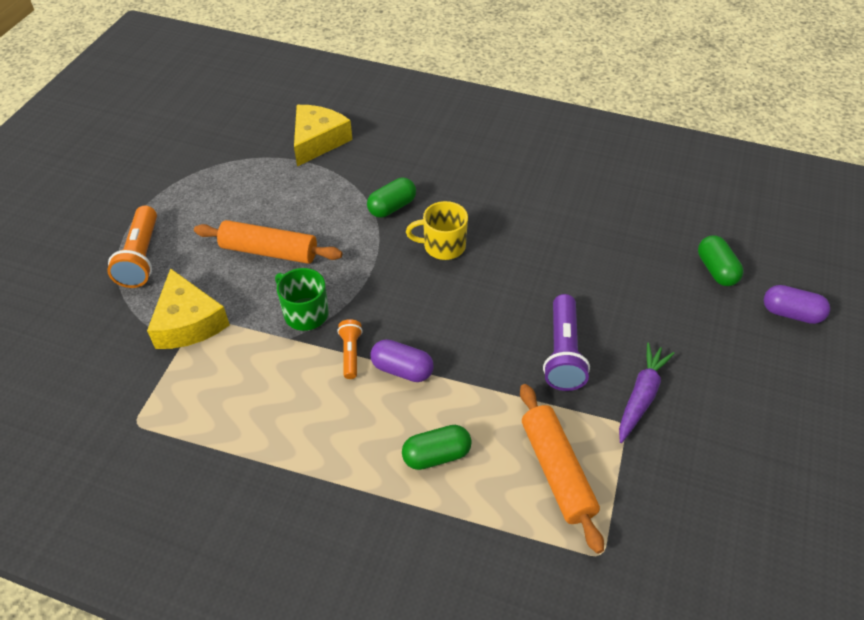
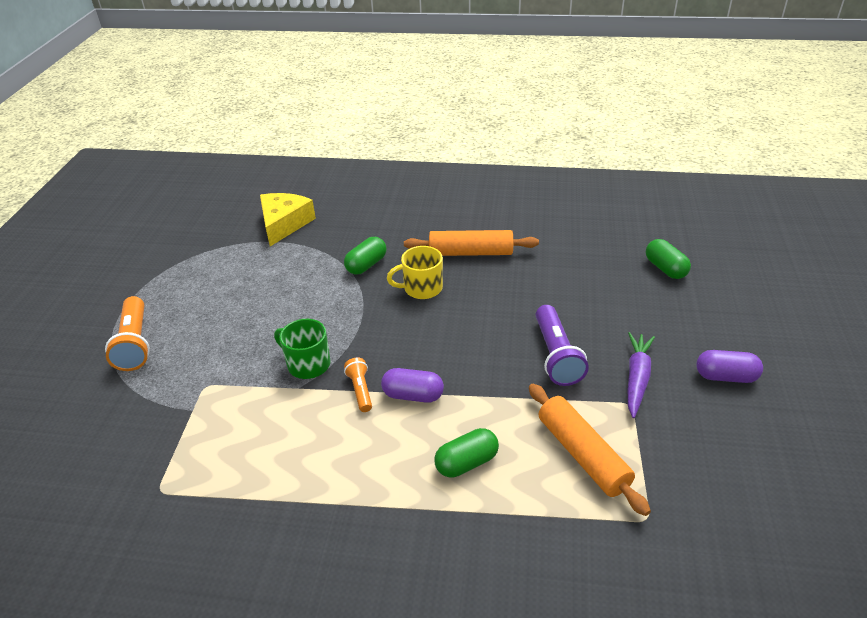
camera: 10 degrees left, 10 degrees down
yellow cheese [147,268,230,349] -> none
orange rolling pin [194,220,342,264] -> orange rolling pin moved to [404,230,539,256]
purple capsule [764,285,830,324] -> purple capsule moved to [696,350,763,383]

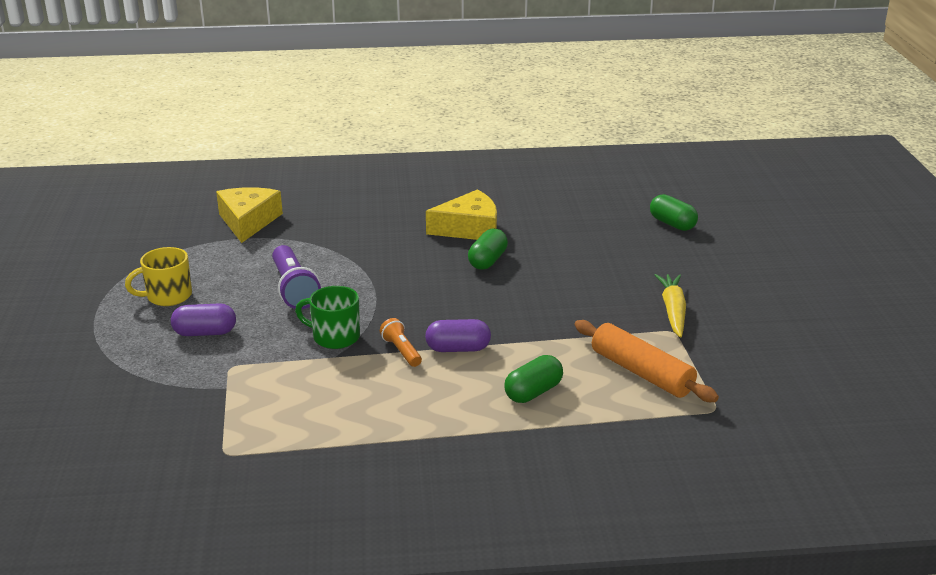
camera: 15 degrees left, 10 degrees down
orange flashlight [105,296,150,371] -> none
green capsule [344,237,387,275] -> green capsule moved to [468,229,508,270]
yellow mug [387,246,443,299] -> yellow mug moved to [125,247,192,306]
orange rolling pin [404,230,539,256] -> yellow cheese [426,189,497,240]
purple flashlight [536,305,589,386] -> purple flashlight moved to [272,245,321,309]
purple carrot [628,332,655,418] -> yellow carrot [655,274,686,338]
purple capsule [696,350,763,383] -> purple capsule moved to [171,303,236,336]

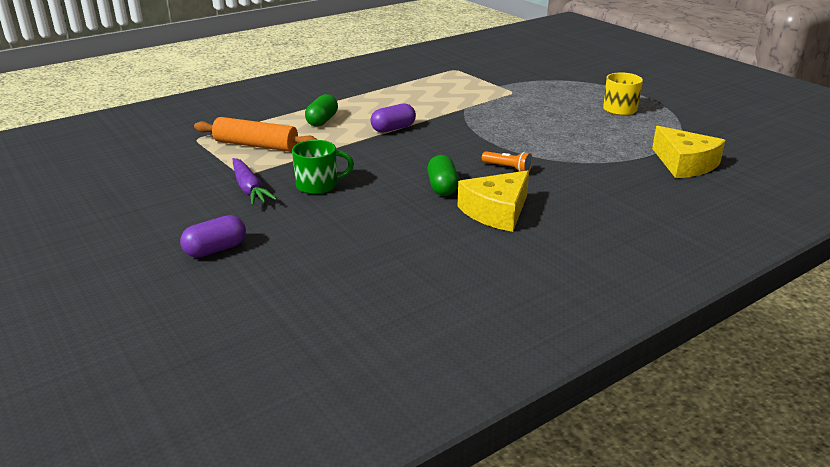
camera: 150 degrees right, 0 degrees up
purple capsule [171,303,236,336] -> purple capsule moved to [180,215,246,257]
purple flashlight [272,245,321,309] -> none
green mug [295,286,360,349] -> green mug moved to [292,140,354,194]
orange flashlight [380,318,422,367] -> orange flashlight moved to [482,151,533,172]
green capsule [650,194,698,231] -> none
yellow carrot [655,274,686,338] -> purple carrot [232,158,277,206]

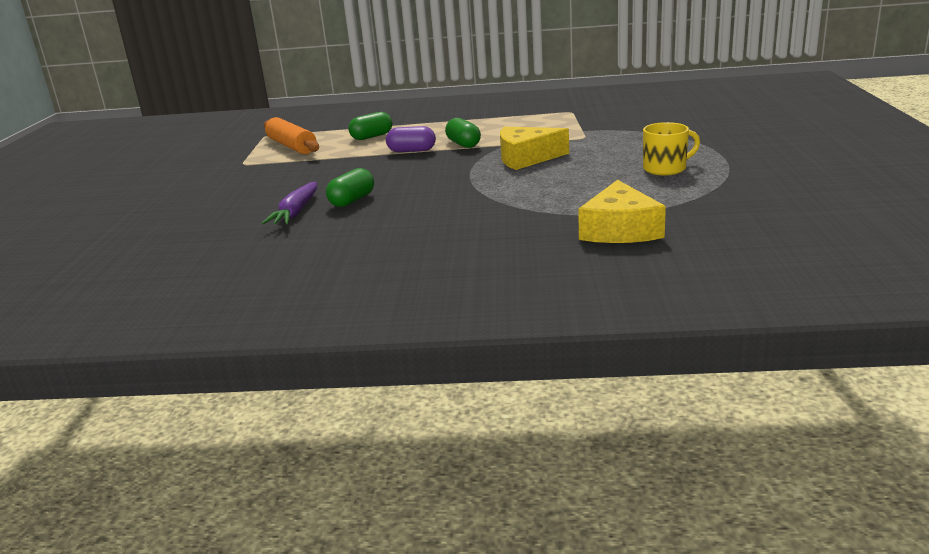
camera: 40 degrees right, 5 degrees down
purple capsule [180,215,246,257] -> none
purple carrot [232,158,277,206] -> purple carrot moved to [262,182,317,224]
green mug [292,140,354,194] -> none
yellow cheese [458,170,529,232] -> yellow cheese moved to [500,127,569,170]
orange flashlight [482,151,533,172] -> none
none -> green capsule [445,118,481,148]

